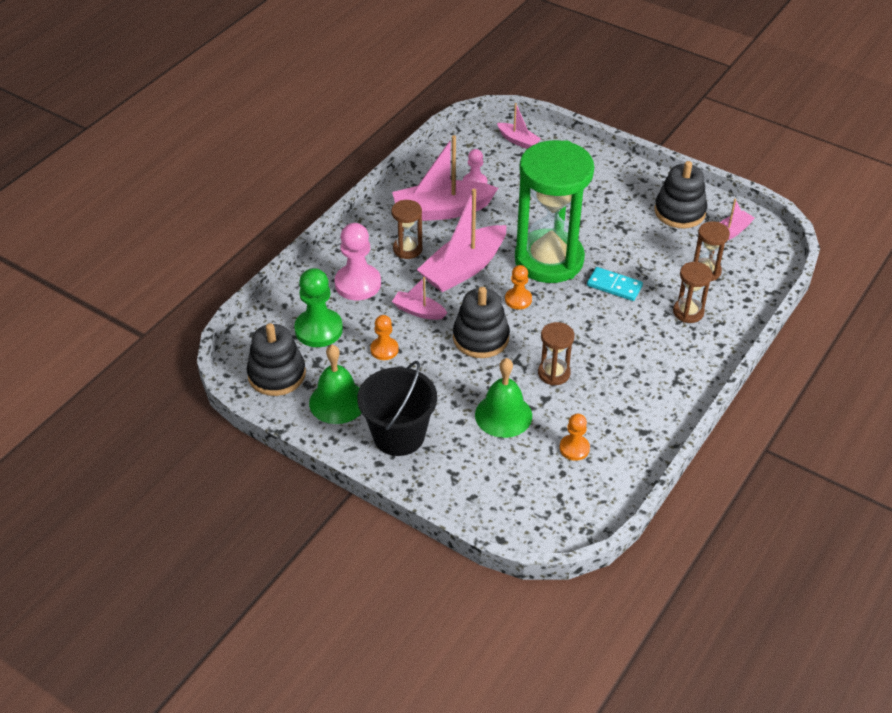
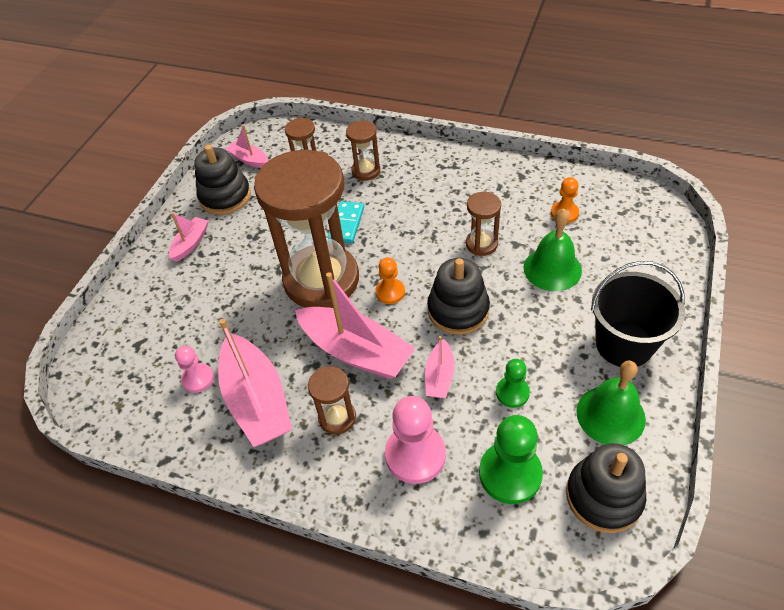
camera: 100 degrees left, 5 degrees up
orange pawn [370,315,399,360] -> green pawn [496,359,530,408]
pink boat [497,103,541,149] -> pink boat moved to [169,212,208,262]
green hourglass [515,140,594,283] -> brown hourglass [254,150,359,308]

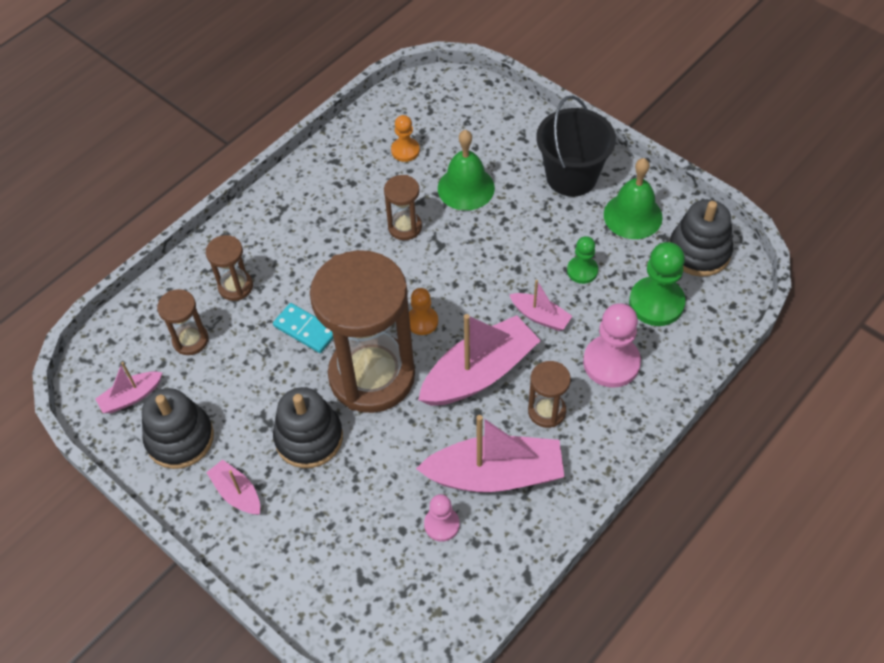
camera: 70 degrees left, 5 degrees up
black stacking toy [427,258,490,335] -> black stacking toy moved to [273,387,343,468]

